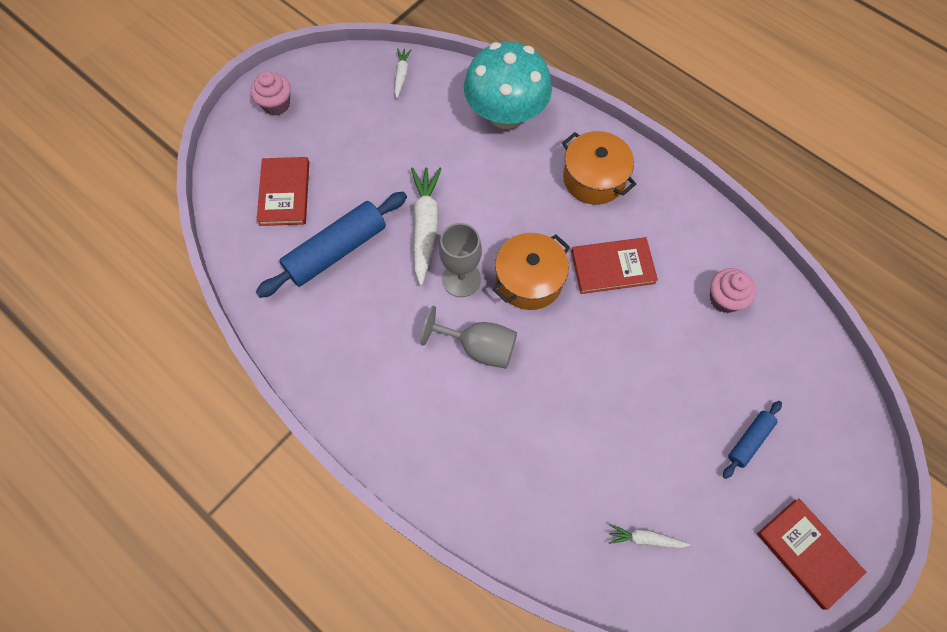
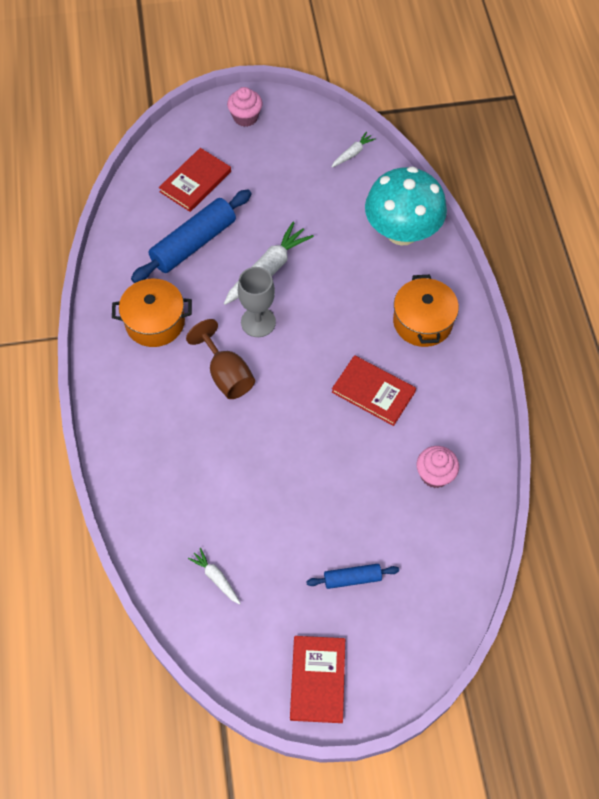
camera: 40 degrees right, 5 degrees down
blue rolling pin [256,192,407,298] -> blue rolling pin turned 45 degrees counterclockwise [131,189,251,283]
grey goblet [421,306,517,368] -> brown goblet [186,319,255,399]
orange pot [492,233,570,310] -> orange pot moved to [112,278,192,347]

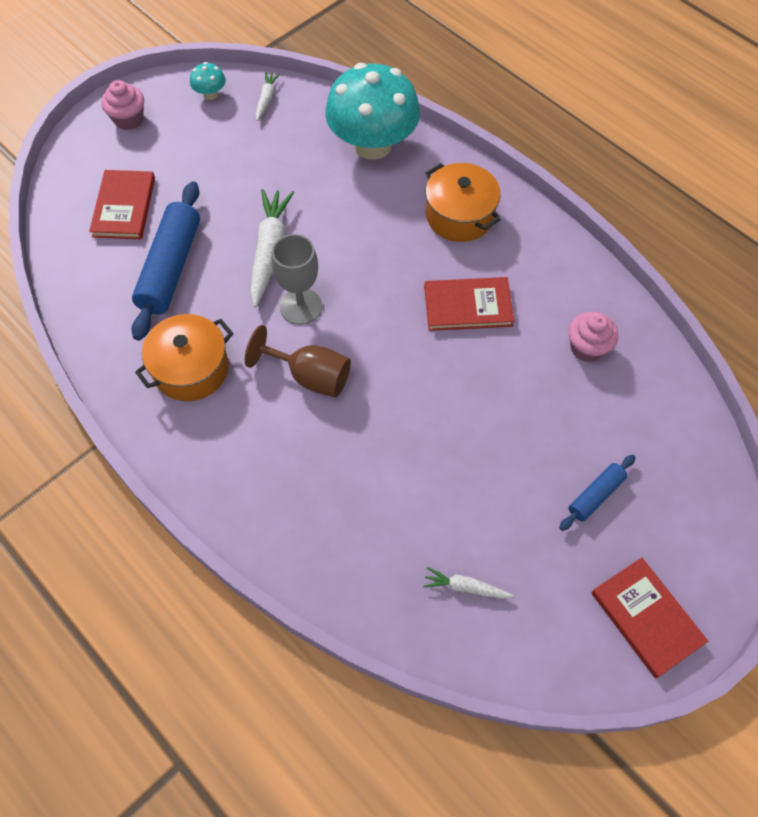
camera: 35 degrees left, 0 degrees up
none -> turquoise mushroom [190,62,226,100]

